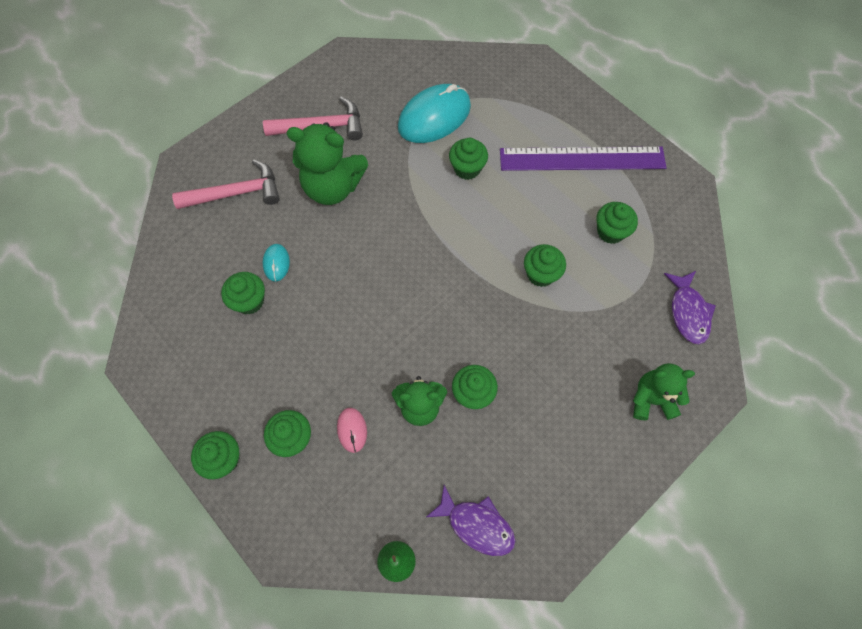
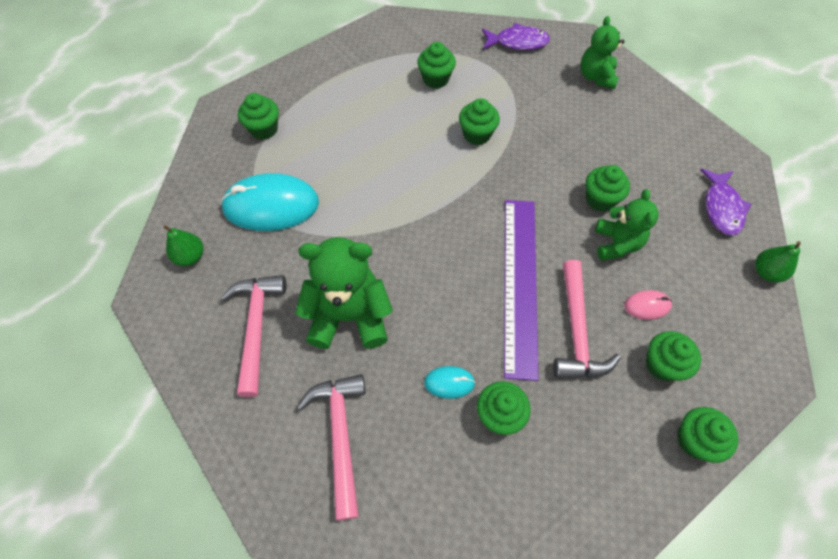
camera: 85 degrees left, 5 degrees down
green teddy bear [287,122,368,205] -> green teddy bear turned 105 degrees counterclockwise [295,237,393,349]
turquoise mouse [398,84,471,143] -> turquoise mouse turned 60 degrees counterclockwise [220,173,319,231]
purple fish [426,485,516,556] -> purple fish turned 150 degrees clockwise [700,169,751,236]
green cupcake [449,138,488,180] -> green cupcake moved to [238,93,279,140]
purple ruler [500,147,667,171] -> purple ruler moved to [504,200,539,381]
none -> green pear [163,225,203,266]
none -> pink hammer [553,260,621,379]

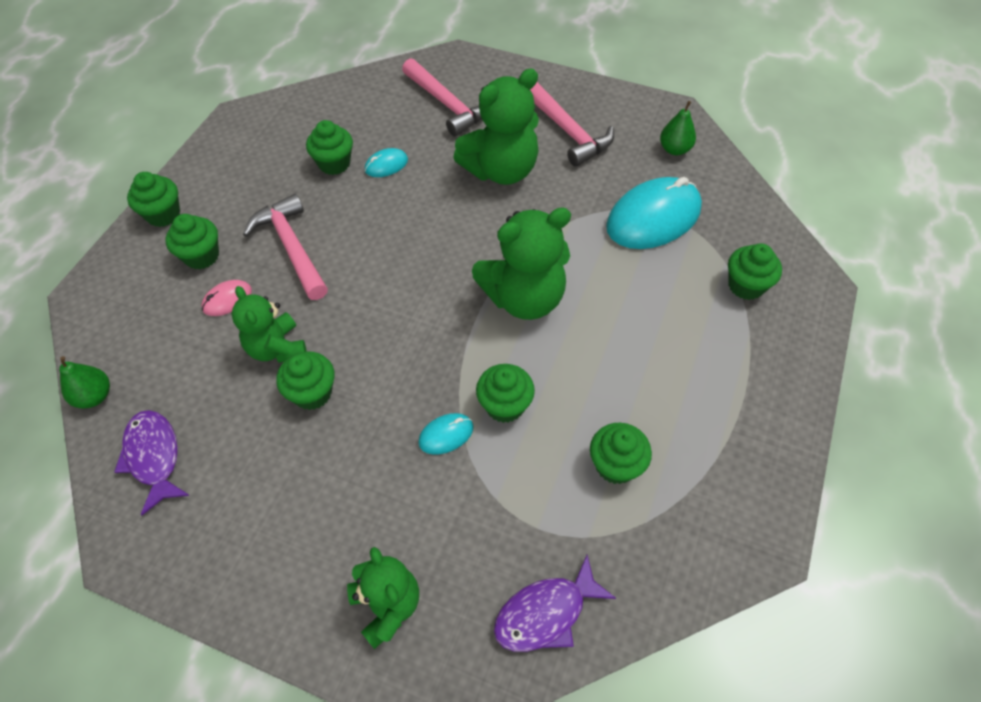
camera: 150 degrees right, 5 degrees down
purple ruler [504,200,539,381] -> none
none -> turquoise mouse [418,413,473,455]
none -> green teddy bear [472,207,571,320]

